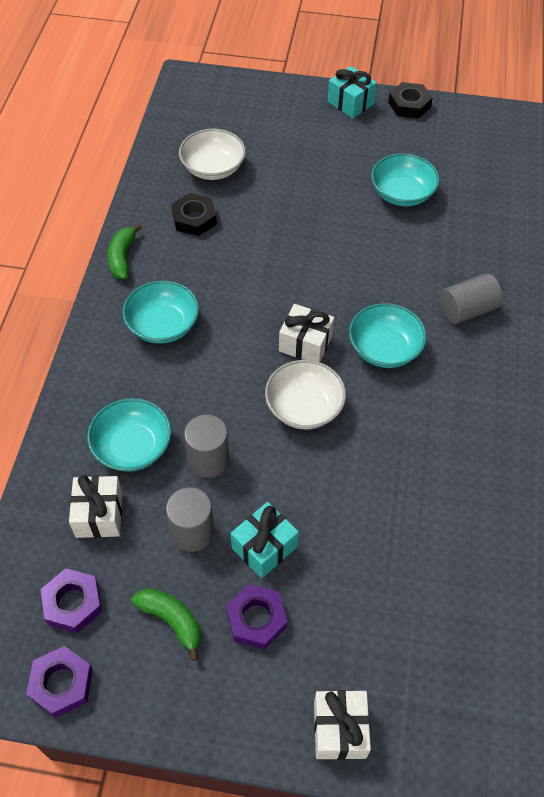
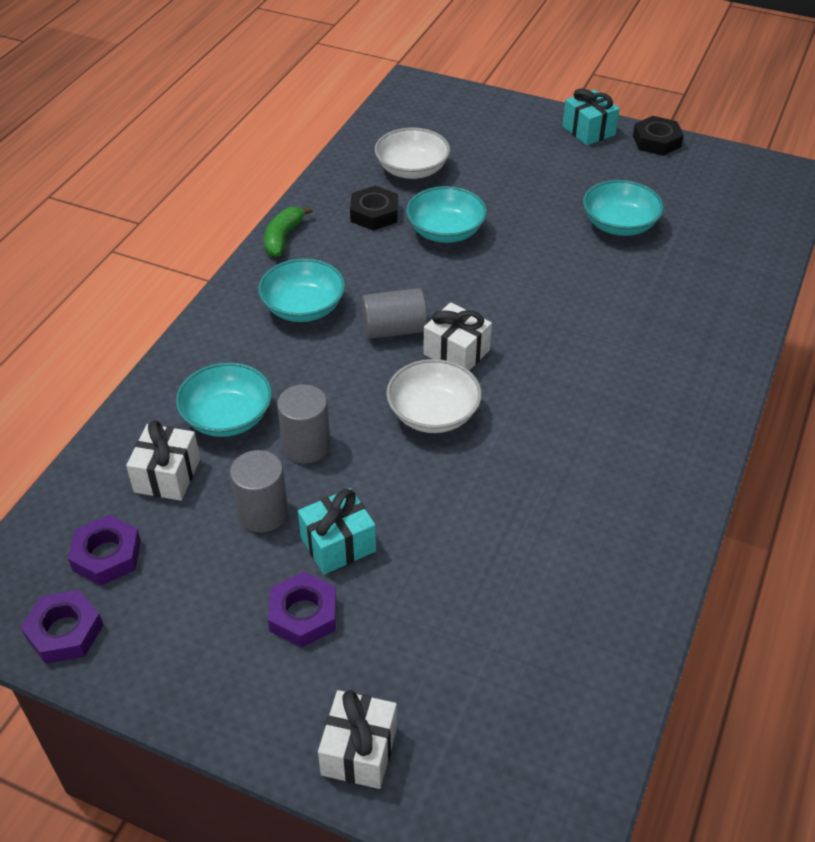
camera: 15 degrees right, 10 degrees down
green banana [131,588,201,661] -> none
turquoise bowl [349,303,427,368] -> turquoise bowl moved to [406,186,487,243]
grey cylinder [440,273,503,324] -> grey cylinder moved to [361,288,427,339]

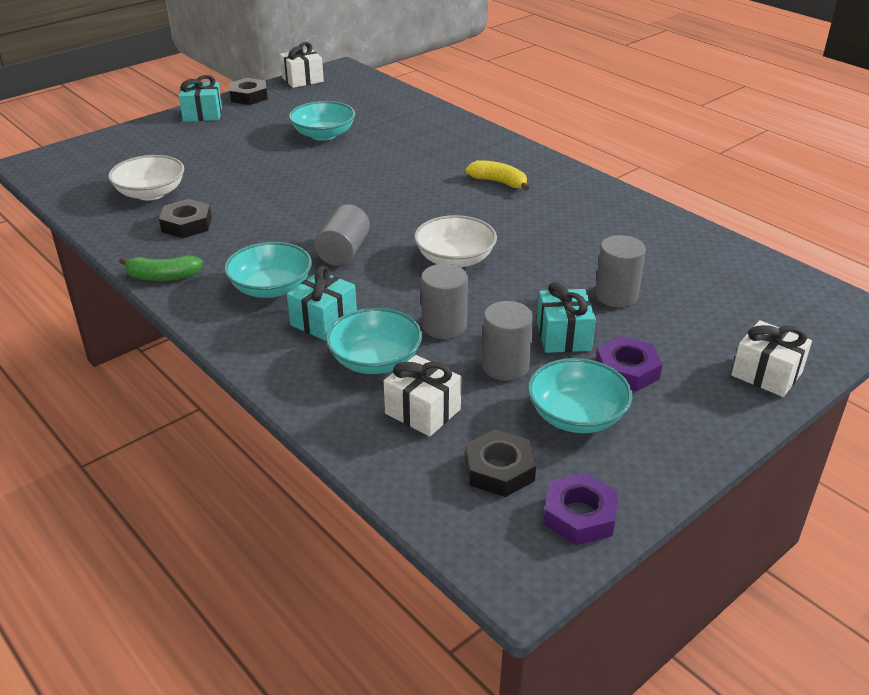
camera: 65 degrees left, 10 degrees down
purple nut [68,515,141,586] -> black nut [465,429,536,497]
green banana [264,206,313,257] -> green banana turned 45 degrees counterclockwise [119,255,203,281]
turquoise bowl [406,186,487,243] -> turquoise bowl moved to [528,358,632,433]
white gift [423,302,492,370] -> white gift moved to [280,42,324,88]
none -> turquoise gift [287,266,357,340]
none -> yellow banana [466,160,529,191]
none -> grey cylinder [595,235,646,307]

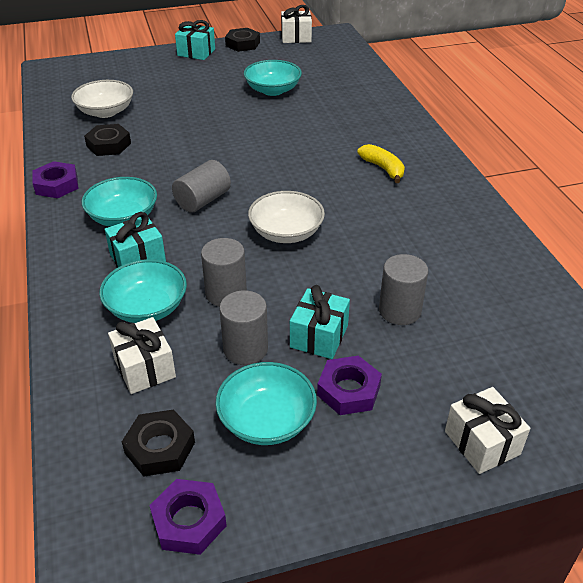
camera: 25 degrees right, 5 degrees up
green banana [119,255,203,281] -> purple nut [32,161,79,198]

